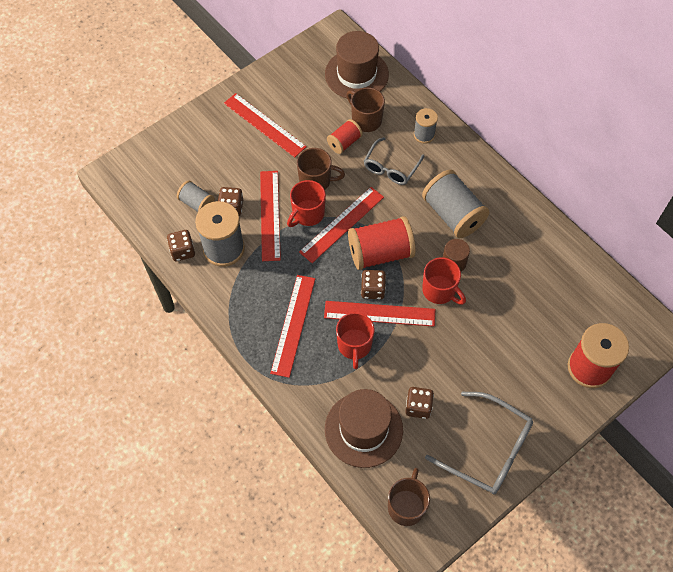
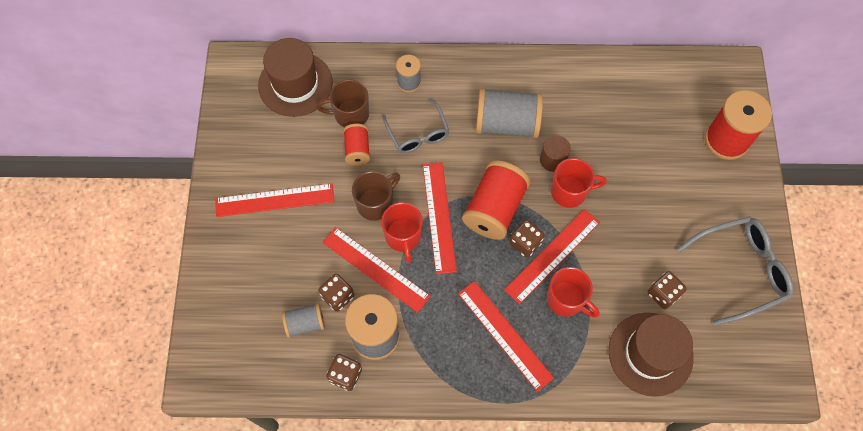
camera: 50 degrees left, 5 degrees up
brown mug [388,468,430,526] -> none

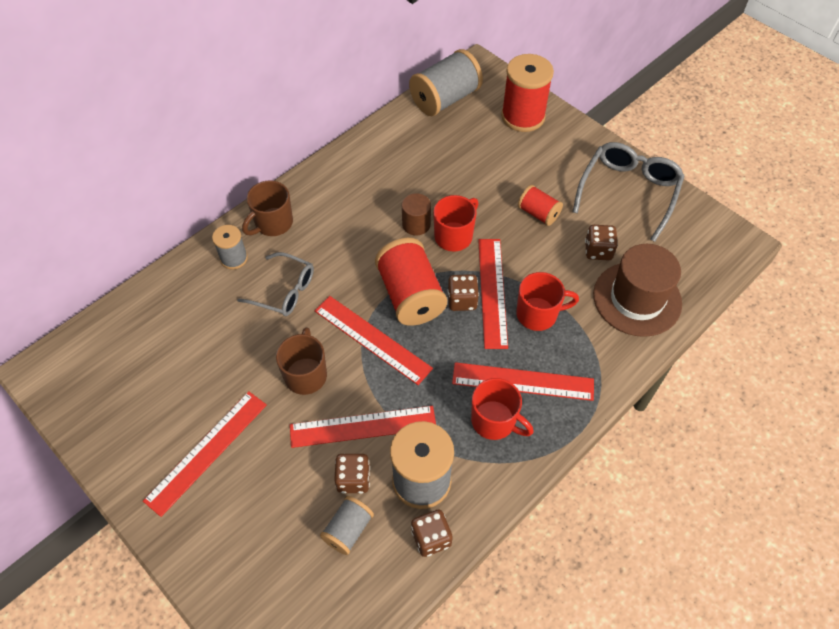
camera: 45 degrees left, 10 degrees down
brown hat [258,38,333,117] -> none
brown mug [316,79,369,128] -> brown mug moved to [242,181,293,236]
red spool [343,124,370,165] -> red spool moved to [518,185,563,226]
red mug [381,202,423,263] -> red mug moved to [471,378,534,440]
grey spool [476,88,543,138] -> grey spool moved to [409,49,483,116]

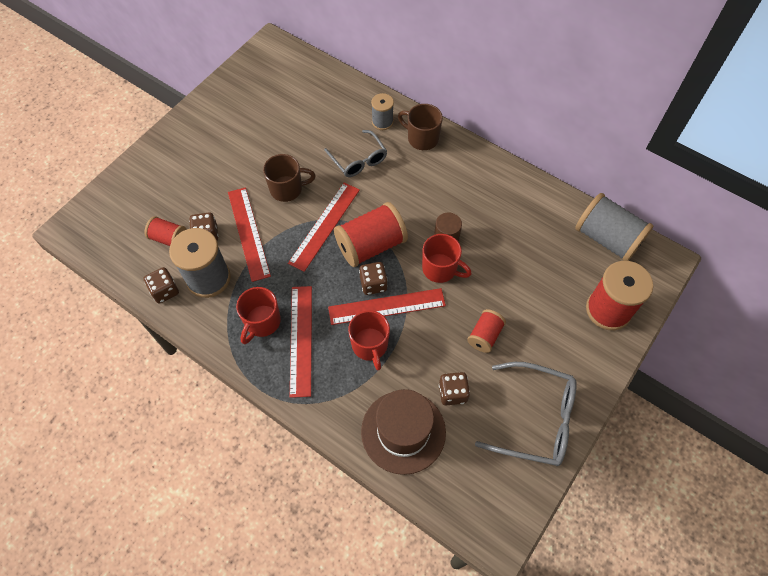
camera: 80 degrees right, 5 degrees up
red ruler [143,391,267,517] -> none
grey glasses [237,252,314,316] -> grey glasses turned 45 degrees counterclockwise [324,130,387,177]
grey spool [320,496,374,555] -> red spool [145,216,187,246]

